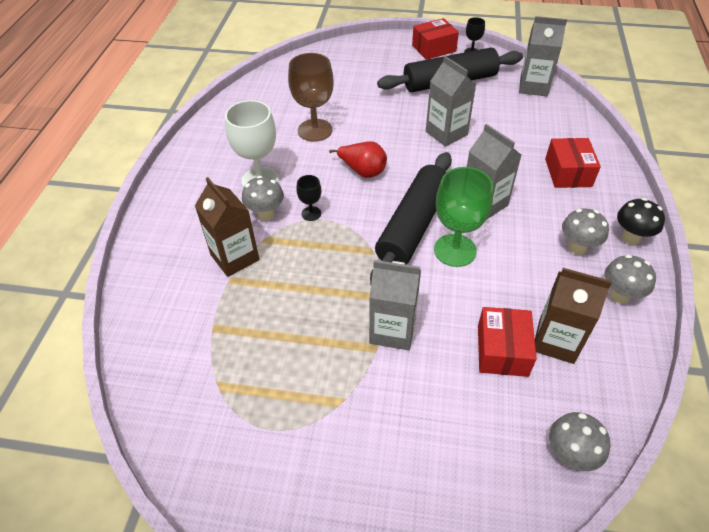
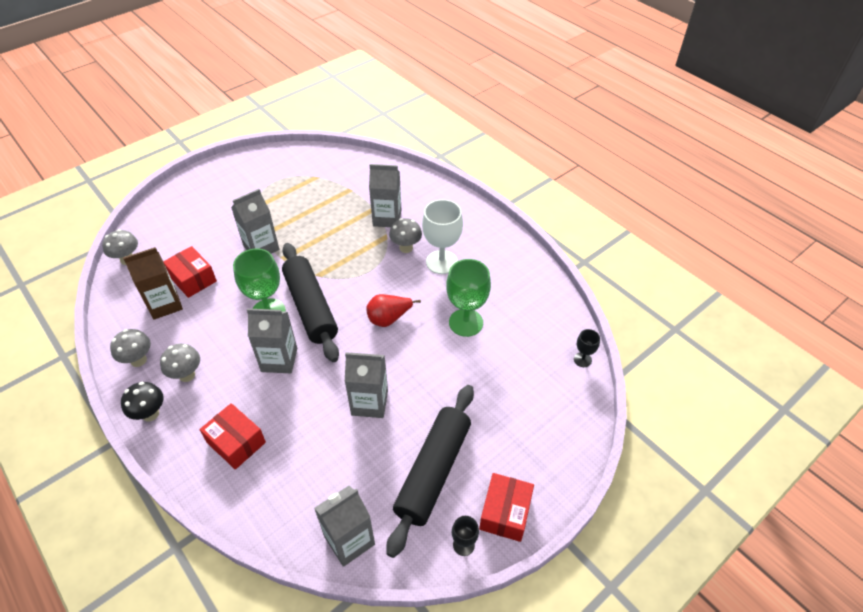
camera: 130 degrees right, 0 degrees up
brown carton [195,177,259,277] -> grey carton [369,164,401,227]
brown goblet [288,53,334,142] -> green goblet [446,259,491,337]
black goblet [296,175,321,221] -> black goblet moved to [574,329,600,367]

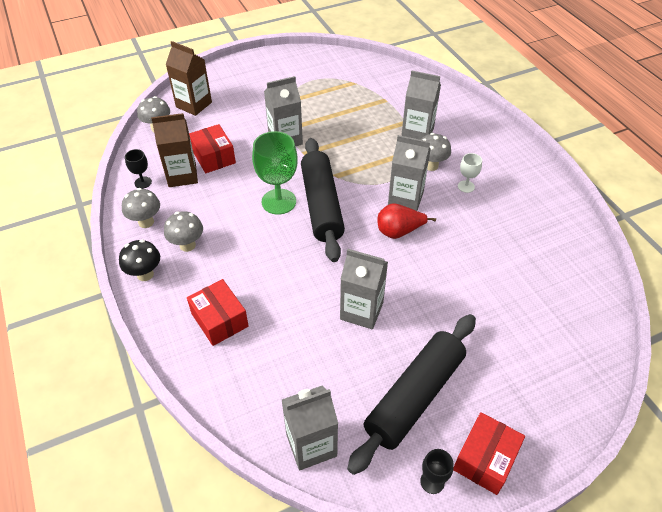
camera: 15 degrees right, 0 degrees up
grey carton [247,308,297,373] -> grey carton moved to [388,135,431,211]
white goblet [422,199,463,274] -> white goblet [458,153,482,193], size x0.50
green goblet [446,259,491,337] -> none
black goblet [574,329,600,367] -> black goblet moved to [125,149,152,189]
none -> brown carton [166,41,212,116]

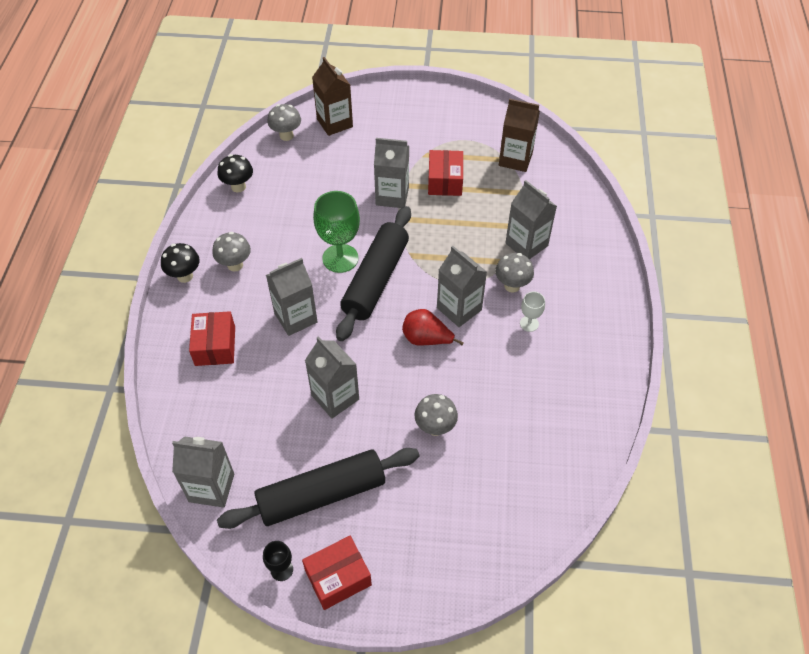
camera: 30 degrees right, 5 degrees up
grey mushroom [122,188,160,228] -> grey mushroom moved to [415,394,458,436]
black goblet [125,149,152,189] -> black mushroom [217,154,253,192]
brown carton [151,113,198,187] -> brown carton moved to [499,98,540,172]
red box [189,124,236,173] -> red box moved to [428,150,463,196]
none -> grey carton [266,258,318,336]

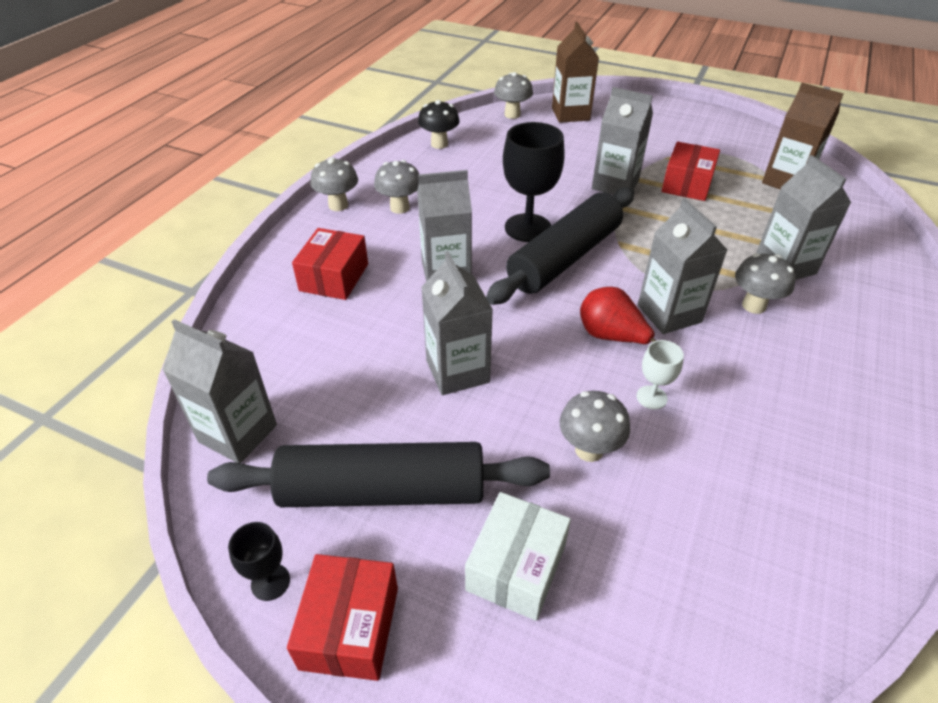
camera: 20 degrees right, 10 degrees down
black mushroom [161,243,200,283] -> grey mushroom [311,157,358,211]
red box [302,536,372,610] -> red box turned 75 degrees counterclockwise [287,554,398,681]
green goblet [313,191,360,273] -> black goblet [503,122,565,242]
white goblet [520,292,545,332] -> white goblet moved to [637,340,684,409]
none -> white box [465,492,571,621]

